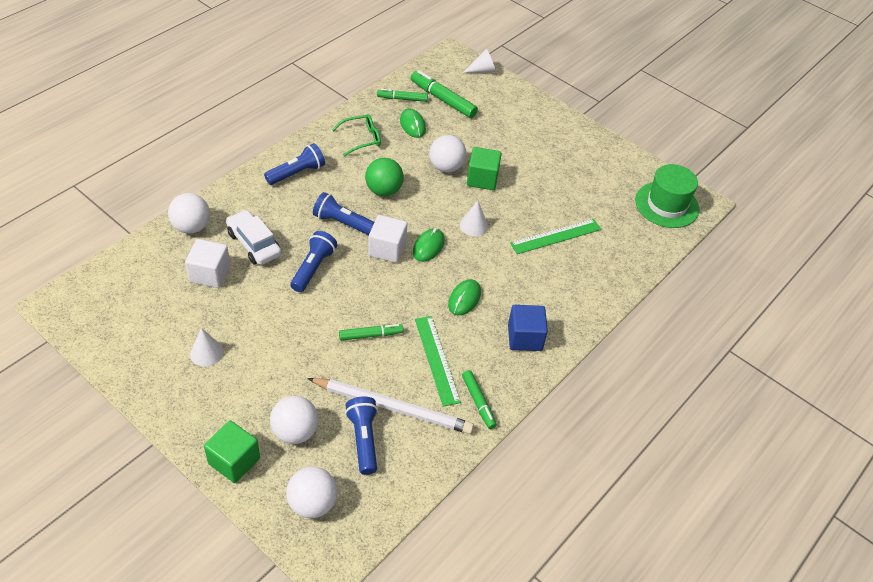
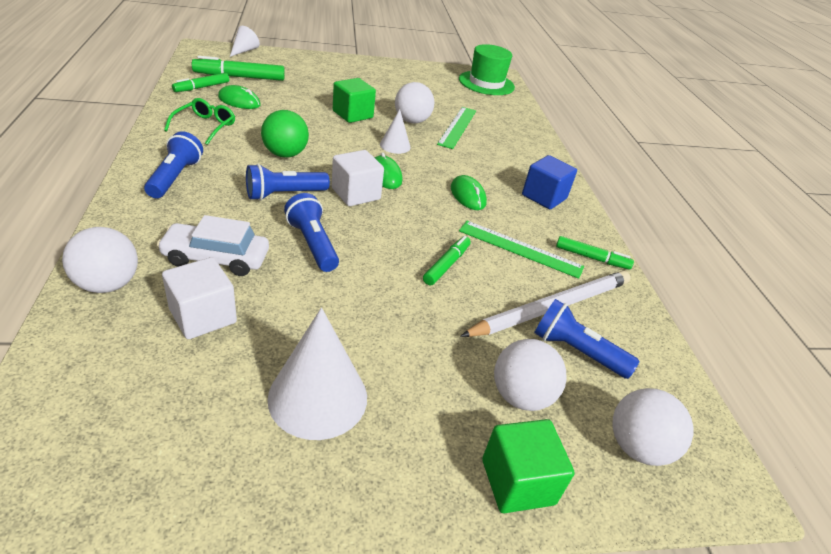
camera: 50 degrees left, 10 degrees down
white cone [190,328,224,367] -> white cone [268,308,367,440], size x1.83
white ball [429,135,466,173] -> white ball moved to [395,82,434,123]

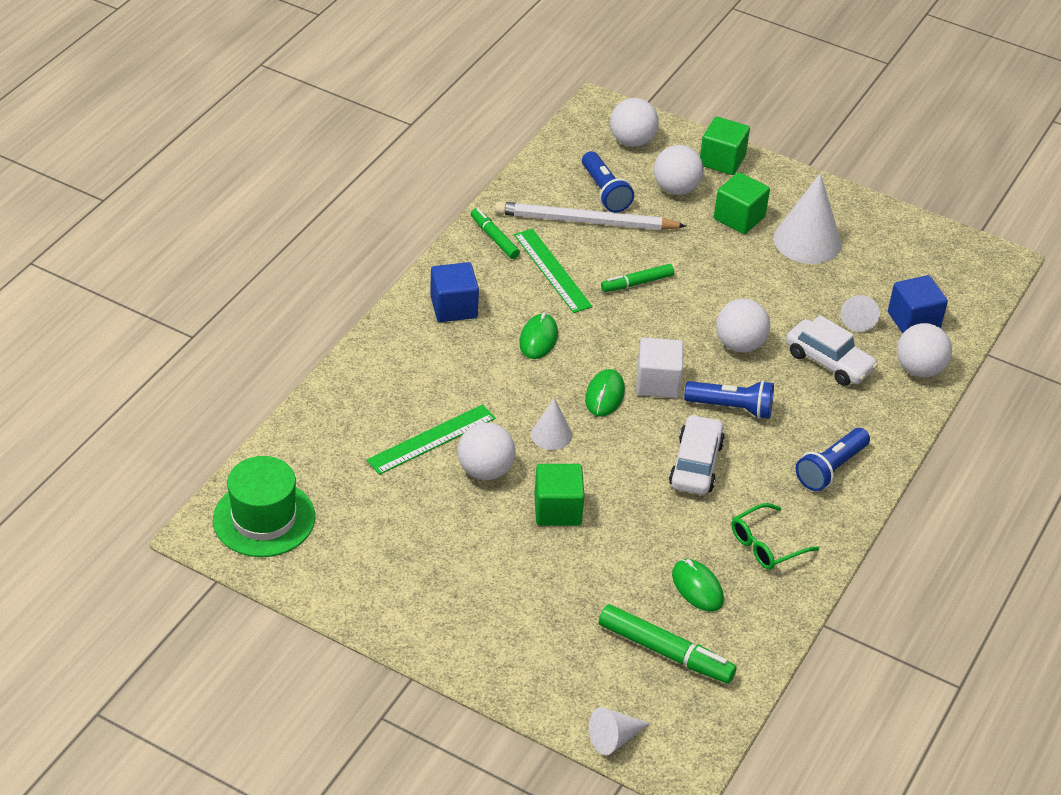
camera: 140 degrees left, 5 degrees up
white cube [162,257,237,339] -> white cone [840,295,880,332]
green marker [172,73,229,92] -> none
green ball [261,110,309,158] -> white car [669,414,725,495]
blue flashlight [284,193,339,272] -> white ball [716,299,770,352]
none -> green cube [714,172,770,234]
none -> blue cube [888,275,948,333]

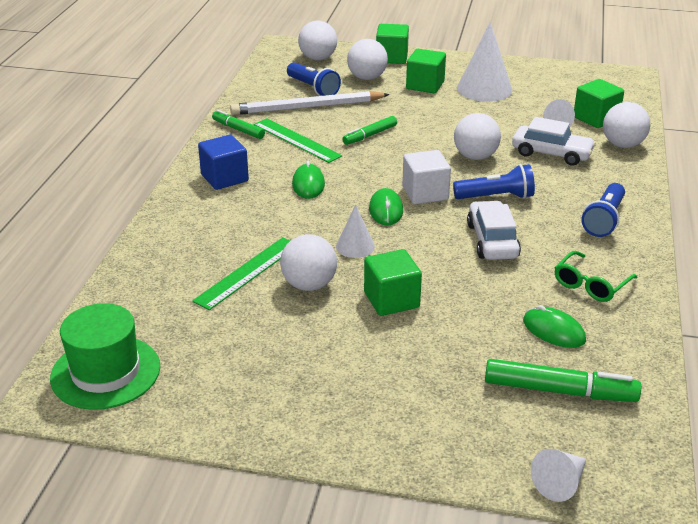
camera: 15 degrees left, 10 degrees down
blue cube [888,275,948,333] -> green cube [574,79,624,128]

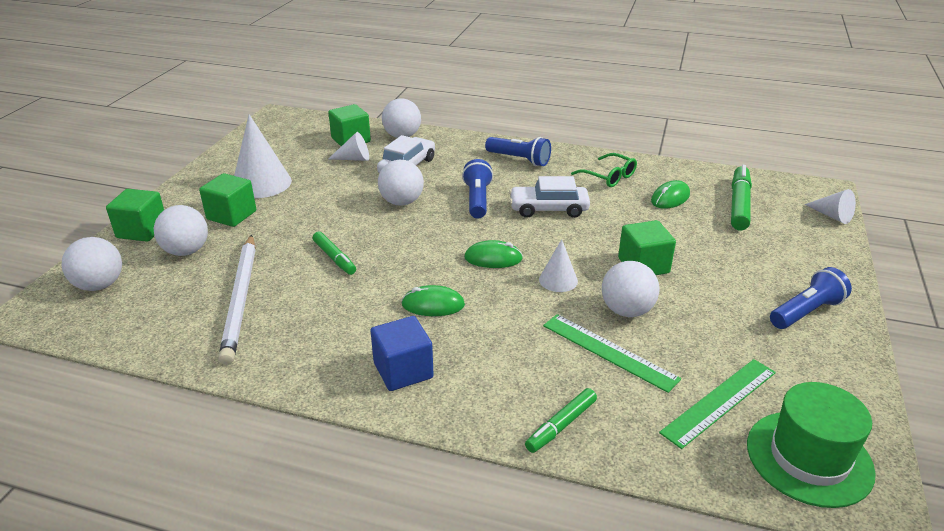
camera: 85 degrees left, 0 degrees up
green marker [212,110,265,139] -> green marker moved to [525,388,597,453]
green ruler [254,118,342,163] -> green ruler moved to [659,359,776,449]
blue flashlight [287,62,341,96] -> blue flashlight moved to [770,267,852,329]
white cube [402,150,451,204] -> none

